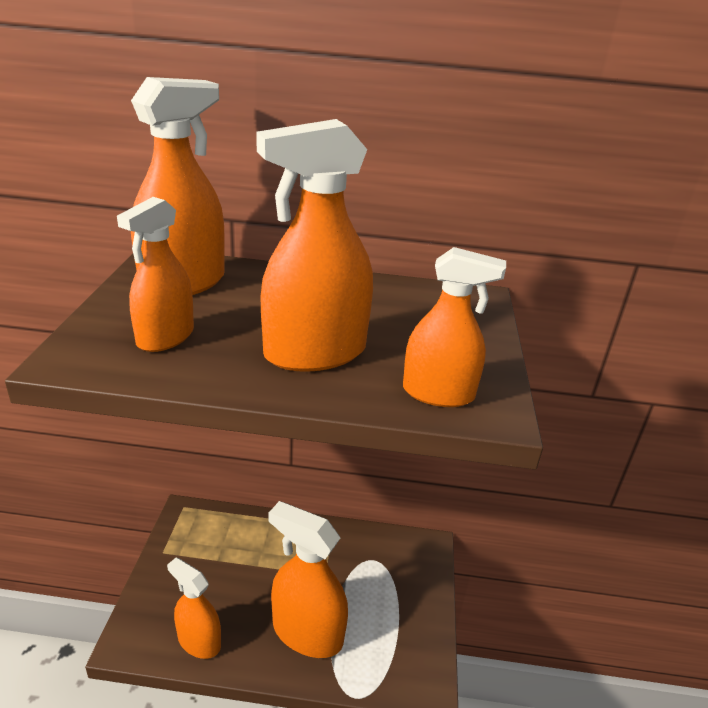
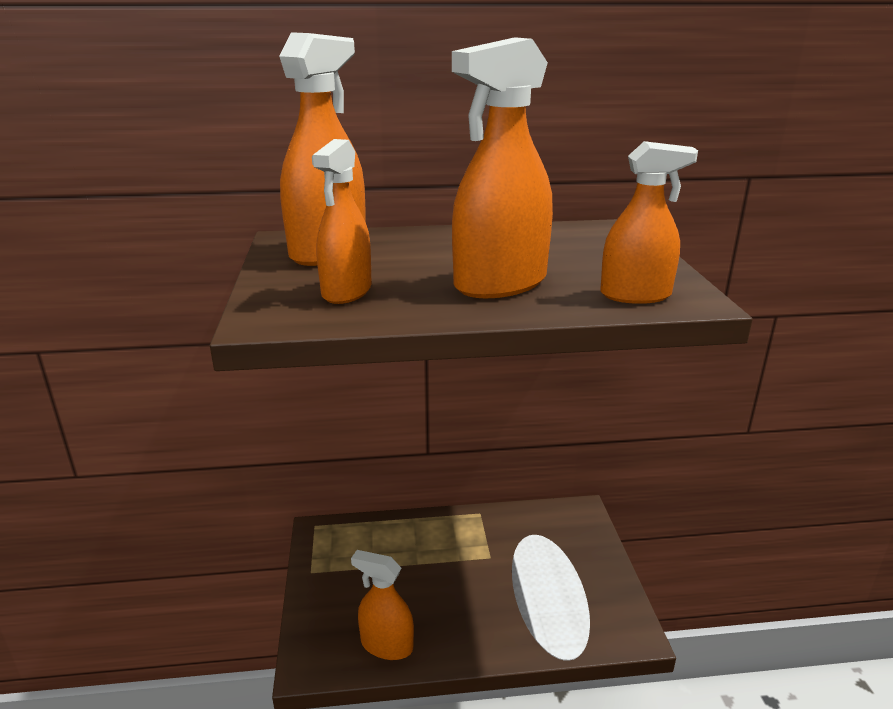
camera: 10 degrees left, 5 degrees down
orange spray bottle [269,501,348,658] -> none

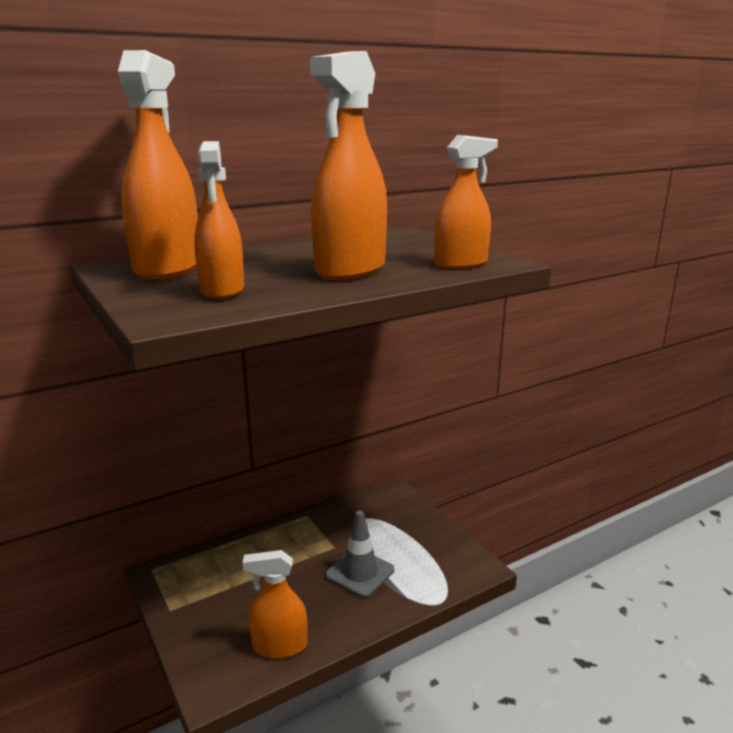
camera: 25 degrees left, 5 degrees down
none -> grey traffic cone [325,511,394,598]

